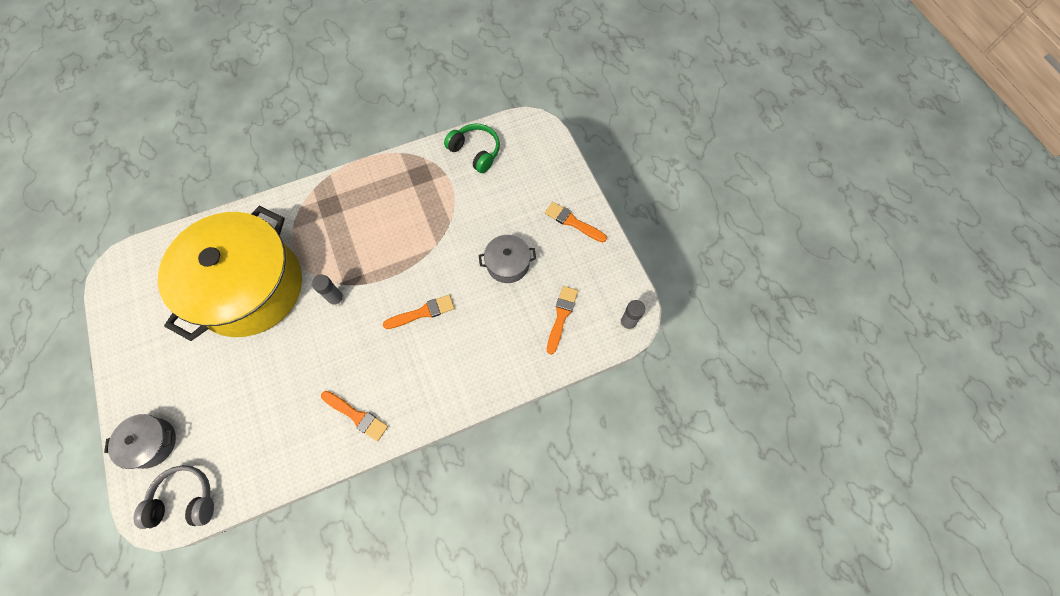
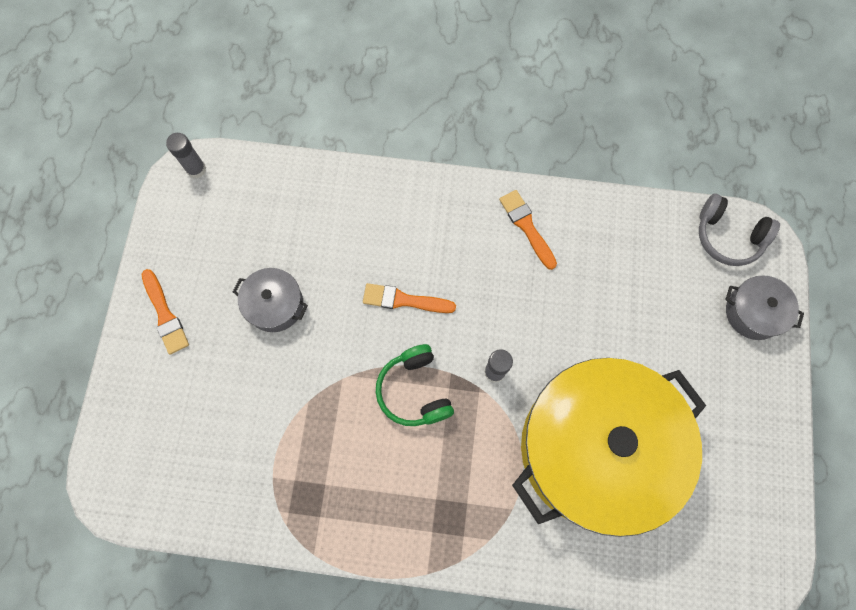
camera: 150 degrees left, 5 degrees up
green headphones [444,124,500,173] -> green headphones moved to [376,344,454,426]
orange brush [547,286,578,355] -> none

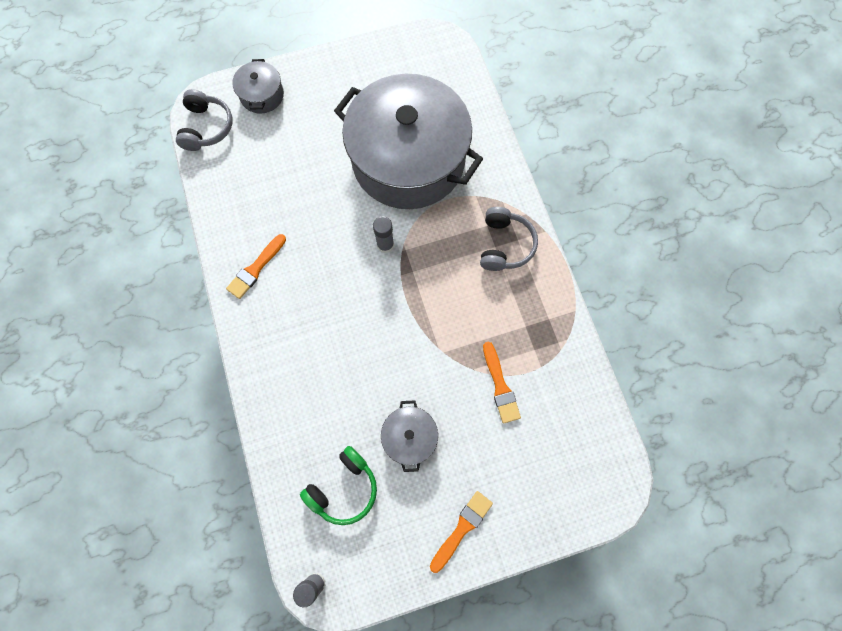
camera: 115 degrees left, 0 degrees up
orange brush [363,283,456,313] -> orange brush moved to [483,341,521,423]
green headphones [376,344,454,426] -> green headphones moved to [300,446,377,525]
yellow pot [512,358,706,537] -> grey pot [334,74,483,209]
none -> grey headphones [480,207,538,271]

